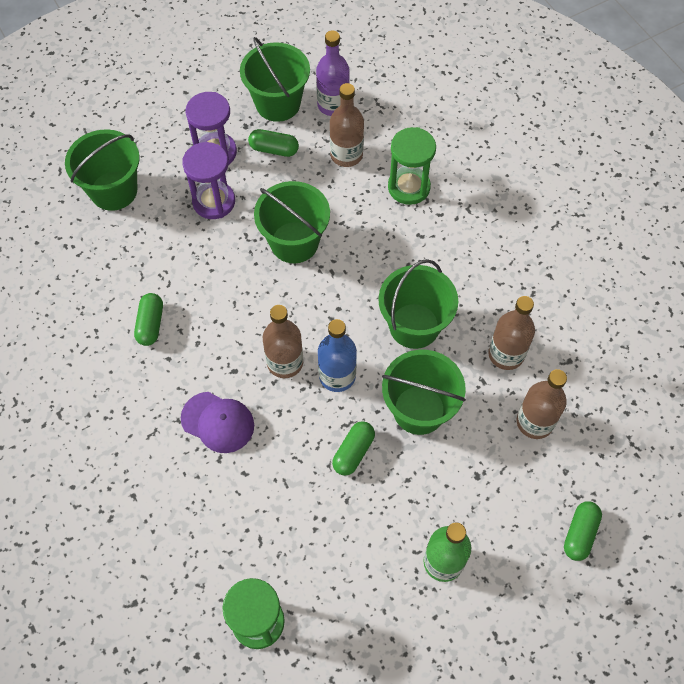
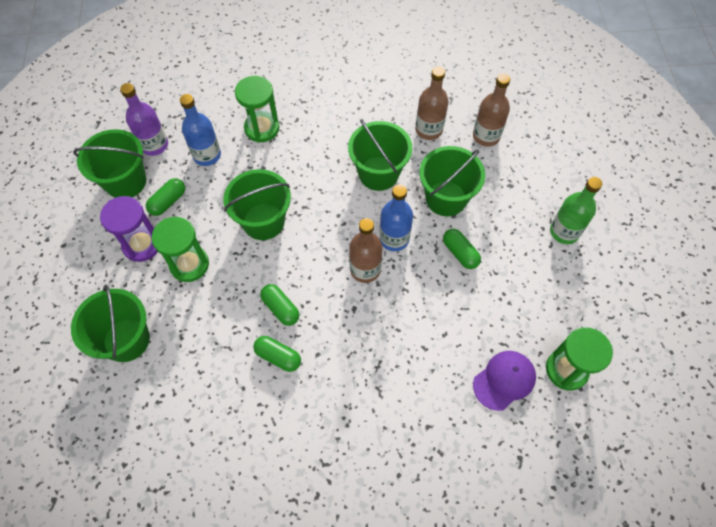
camera: 65 degrees left, 0 degrees up
purple cap [181,392,254,453] -> purple cap moved to [473,351,536,411]
purple hourglass [182,142,235,219] -> green hourglass [152,217,209,282]
brown bottle [330,83,364,167] -> blue bottle [180,94,221,166]
green capsule [564,501,602,561] -> green capsule moved to [260,284,299,326]

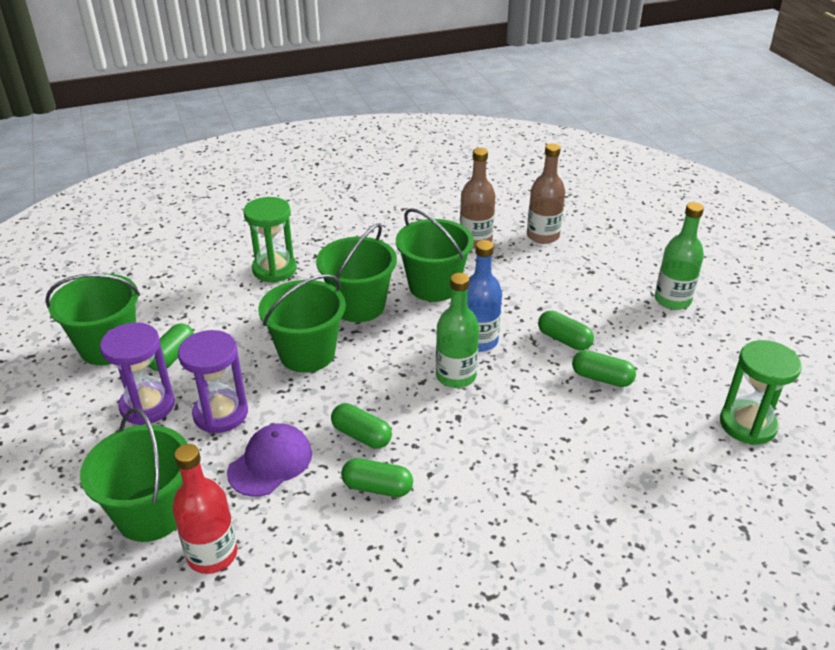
camera: 15 degrees left, 25 degrees down
purple bottle [120,83,168,156] -> none
green hourglass [152,217,209,282] -> purple hourglass [178,330,248,433]
blue bottle [180,94,221,166] -> none
brown bottle [349,218,383,283] -> green bottle [436,273,479,388]
green bucket [419,146,485,216] -> green bucket moved to [316,223,397,322]
purple cap [473,351,536,411] -> purple cap moved to [227,423,312,497]
none -> red bottle [172,444,237,574]
none -> green capsule [572,350,636,387]

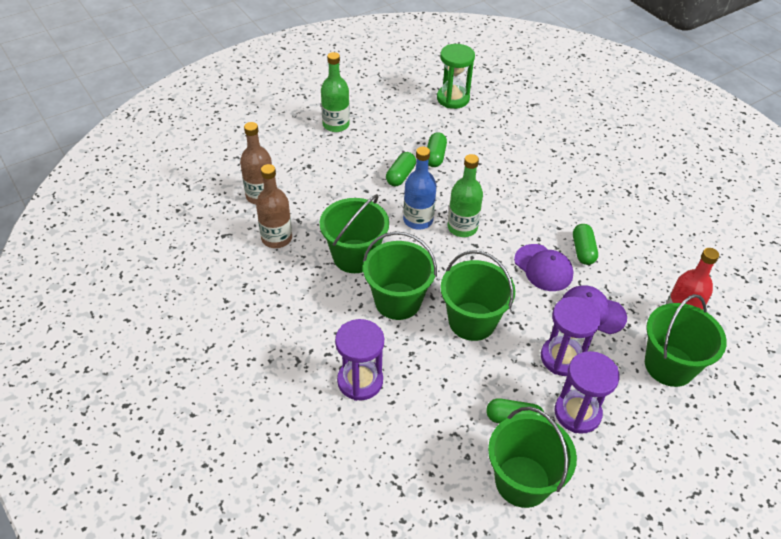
camera: 105 degrees left, 10 degrees up
green hourglass [243,197,297,283] -> purple hourglass [335,319,384,401]
green capsule [331,403,392,449] -> purple cap [514,244,573,291]

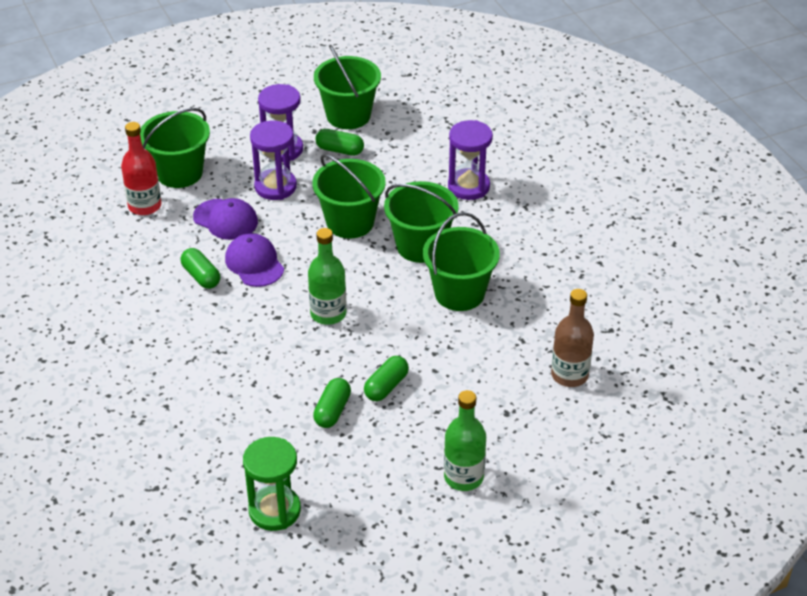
camera: 170 degrees left, 5 degrees down
brown bottle [256,164,292,248] -> none
blue bottle [403,147,437,230] -> none
green capsule [573,224,598,265] -> green capsule turned 45 degrees counterclockwise [181,248,220,289]

